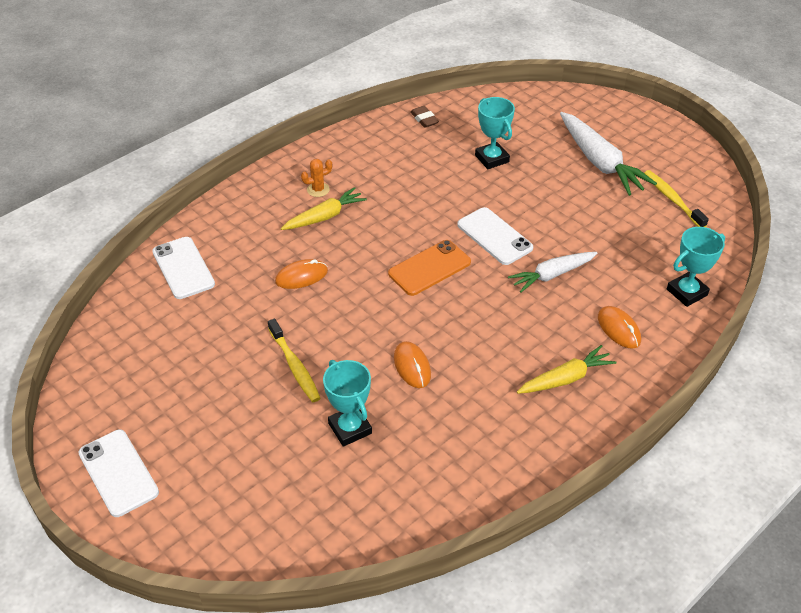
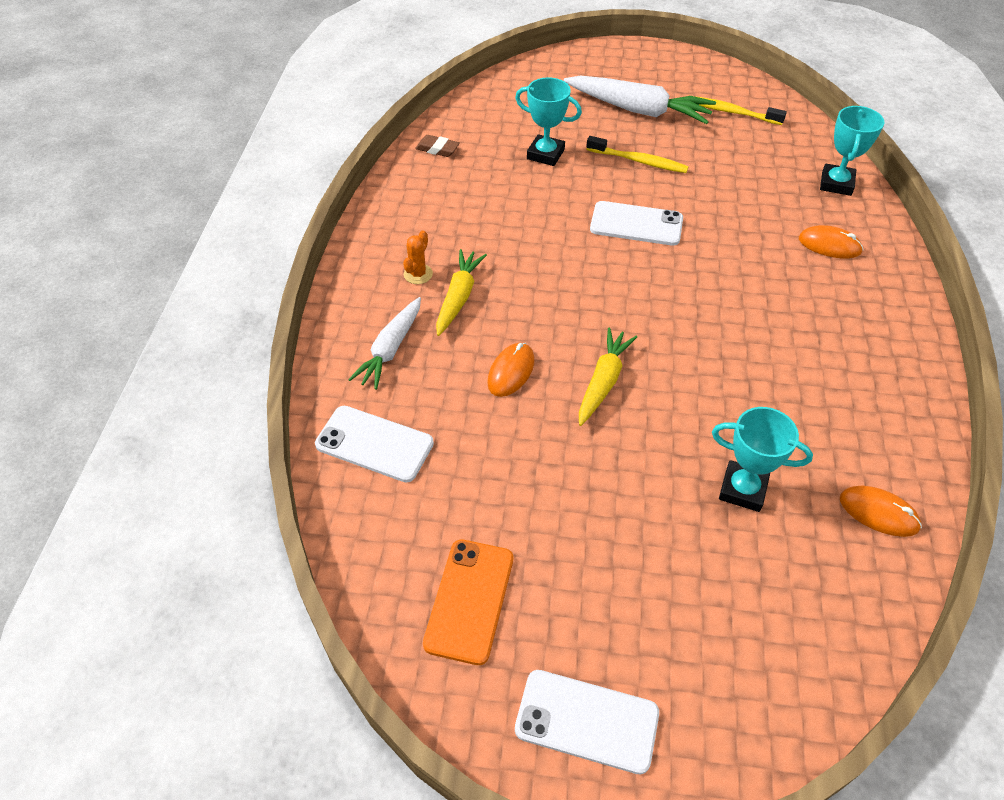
camera: 40 degrees left, 5 degrees up
yellow toothbrush [268,319,320,402] -> yellow toothbrush moved to [586,136,689,173]
orange phone [388,240,471,296] -> orange phone moved to [423,539,513,665]
orange mouse [394,341,431,388] -> orange mouse moved to [840,485,922,537]
white carrot [508,252,597,293] -> white carrot moved to [348,297,421,390]
yellow carrot [517,345,617,394] -> yellow carrot moved to [579,328,637,426]

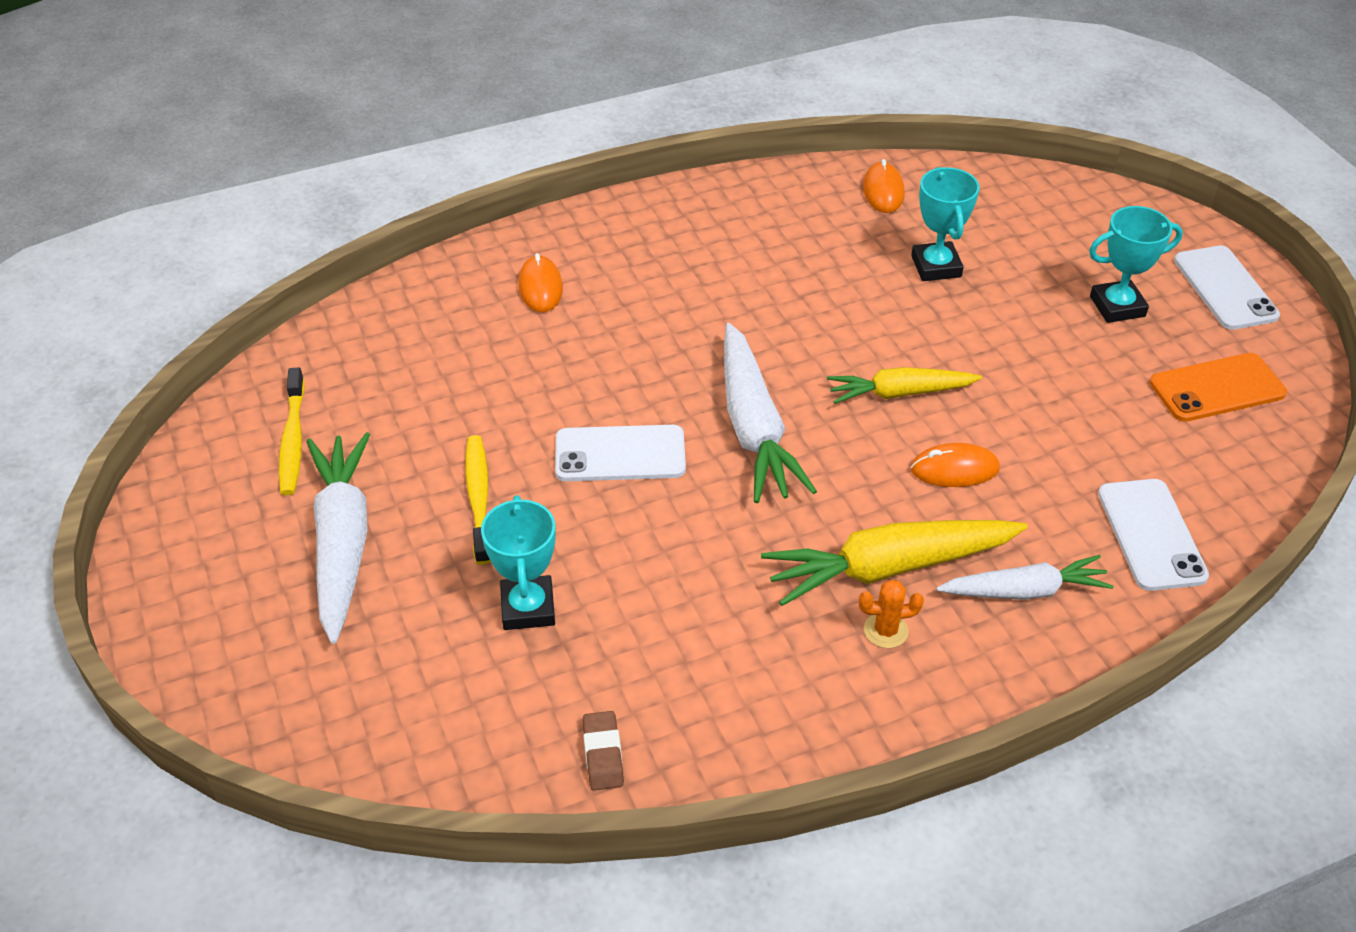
camera: 120 degrees left, 5 degrees down
yellow carrot [436,249,487,336] -> yellow carrot [761,520,1028,606], size x1.57
white phone [590,201,683,246] -> white phone turned 75 degrees counterclockwise [555,425,686,481]
turquoise trophy [820,106,885,196] -> turquoise trophy moved to [1089,206,1183,323]
none -> white carrot [724,323,817,503]

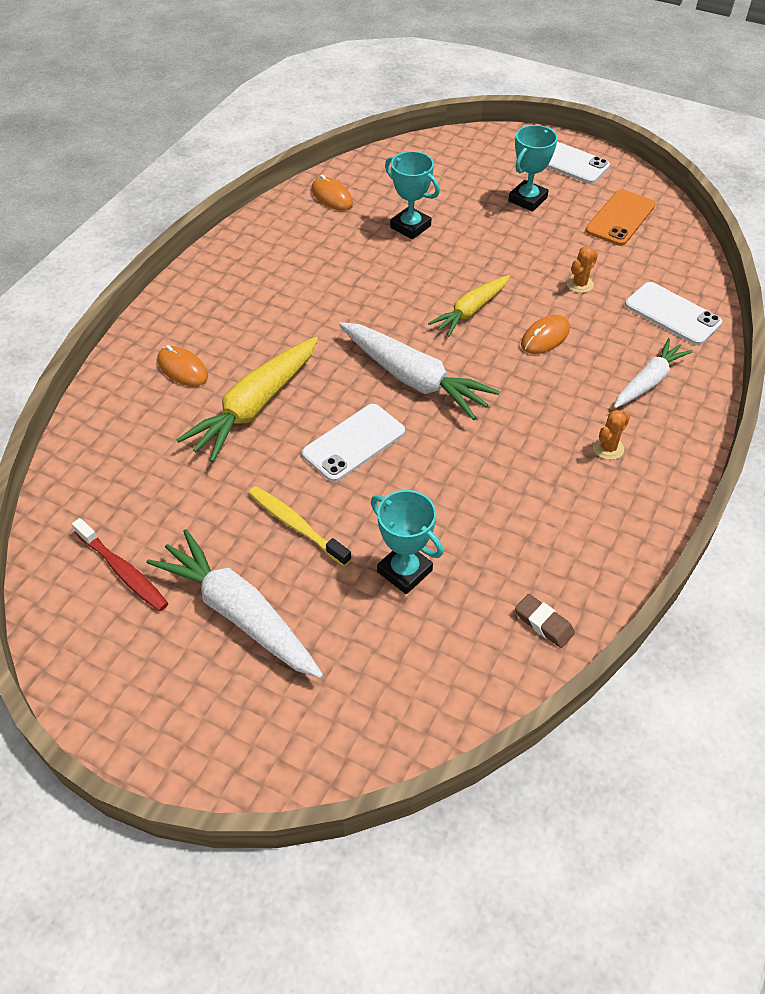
camera: 40 degrees left, 5 degrees up
yellow toothbrush [279,367,305,495] -> red toothbrush [72,518,169,611]
yellow carrot [761,520,1028,606] -> yellow carrot moved to [176,337,318,462]
none -> orange cactus [567,246,598,293]

